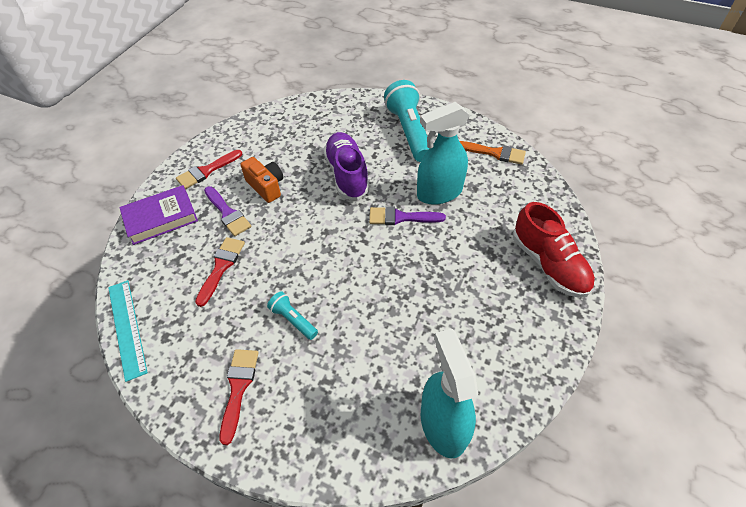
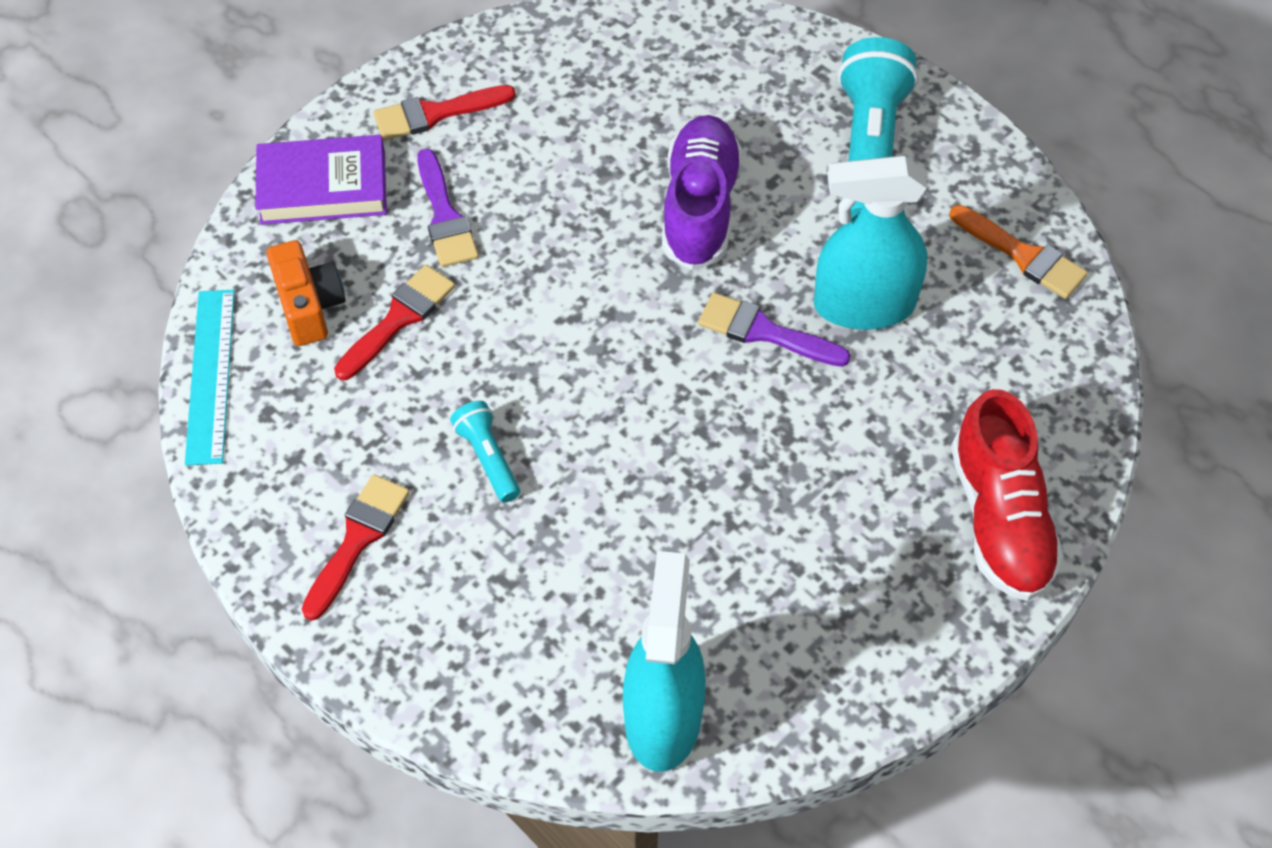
camera: 20 degrees right, 5 degrees up
orange camera [241,157,283,203] -> orange camera moved to [266,240,346,346]

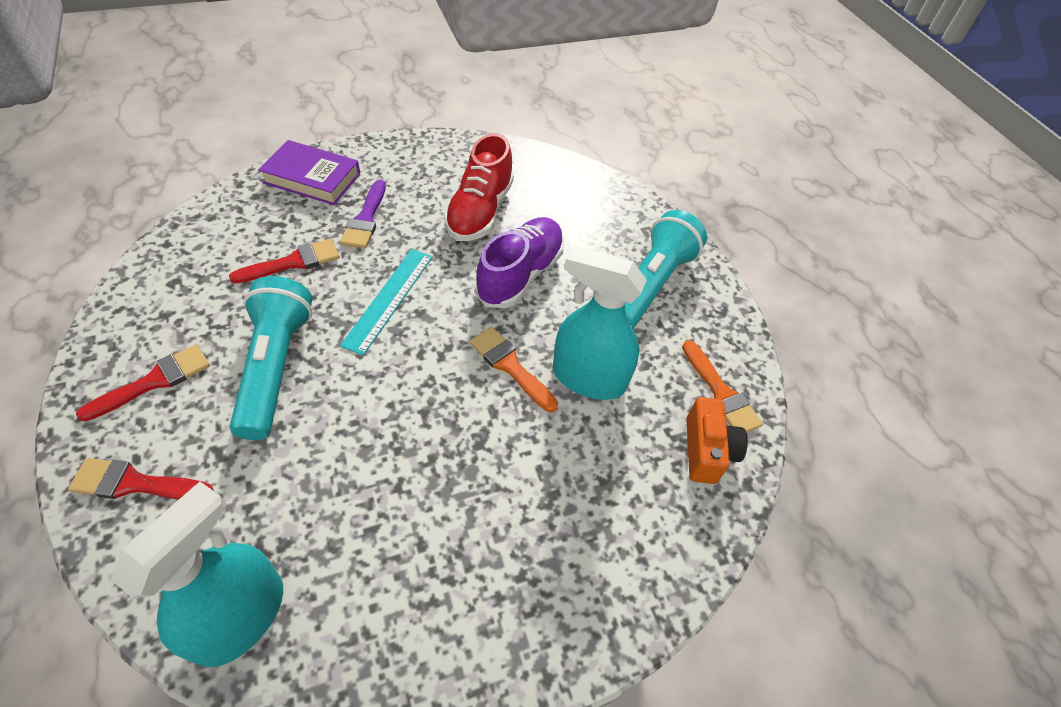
camera: 20 degrees right, 5 degrees down
turquoise ruler [185,290,235,466] -> turquoise ruler moved to [340,249,433,355]
orange camera [266,240,346,346] -> orange camera moved to [686,397,748,484]
red brush [373,85,516,140] -> red brush moved to [68,458,214,500]
turquoise flashlight [450,401,520,503] -> turquoise flashlight [230,276,313,440], size x2.05
purple brush [698,292,851,367] -> orange brush [470,327,558,412]
red shoe [951,389,1064,601] -> red shoe moved to [444,133,514,241]

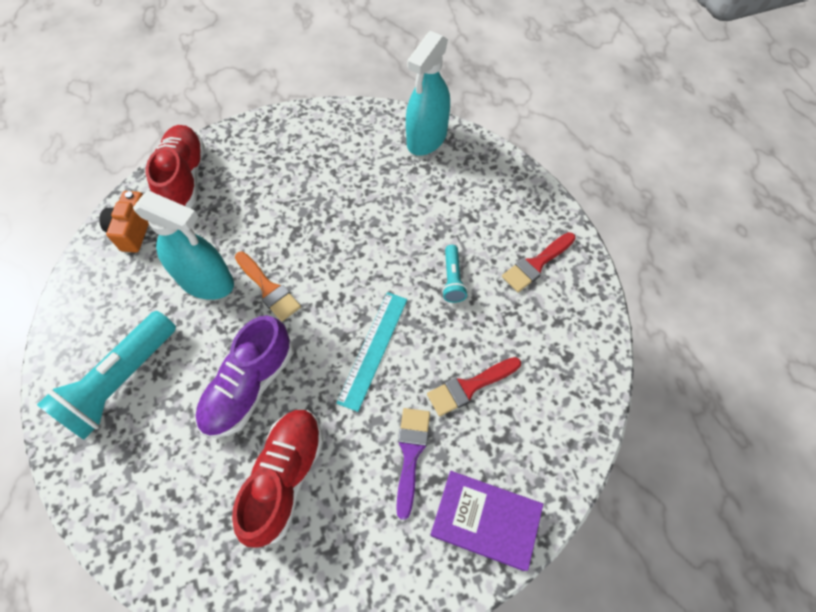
camera: 175 degrees left, 10 degrees up
red brush [68,458,214,500] -> none
turquoise flashlight [230,276,313,440] -> turquoise flashlight [442,245,468,303], size x0.49
orange brush [682,340,763,433] -> none
none -> red shoe [146,125,205,208]

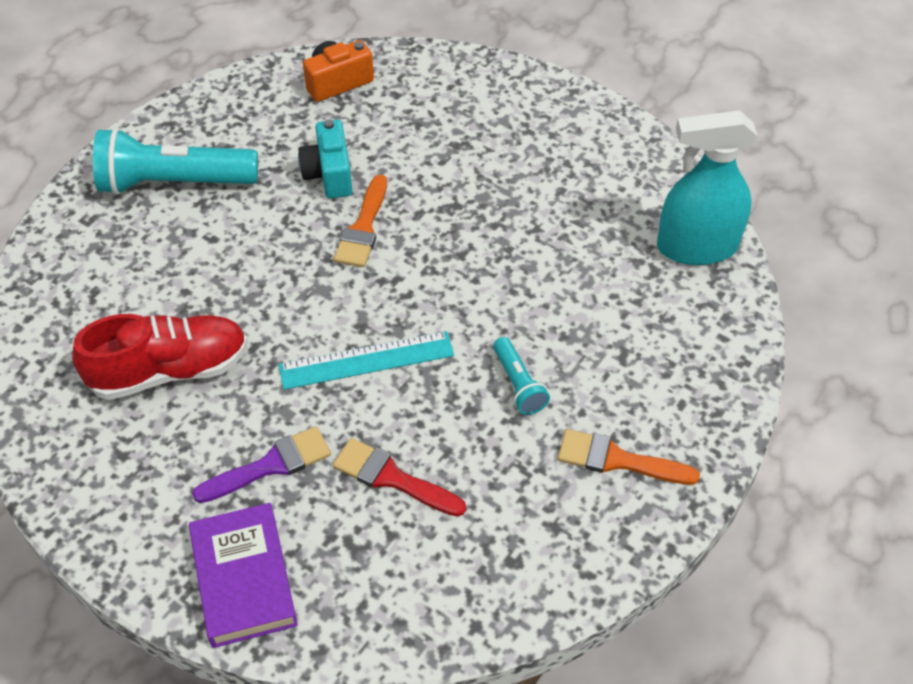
camera: 55 degrees right, 10 degrees down
turquoise spray bottle [133,191,234,300] -> turquoise camera [298,119,352,198]
red shoe [146,125,205,208] -> none
purple shoe [196,315,293,438] -> none
turquoise flashlight [442,245,468,303] -> turquoise flashlight turned 75 degrees counterclockwise [493,337,550,415]
red brush [502,232,576,292] -> orange brush [558,429,700,485]

